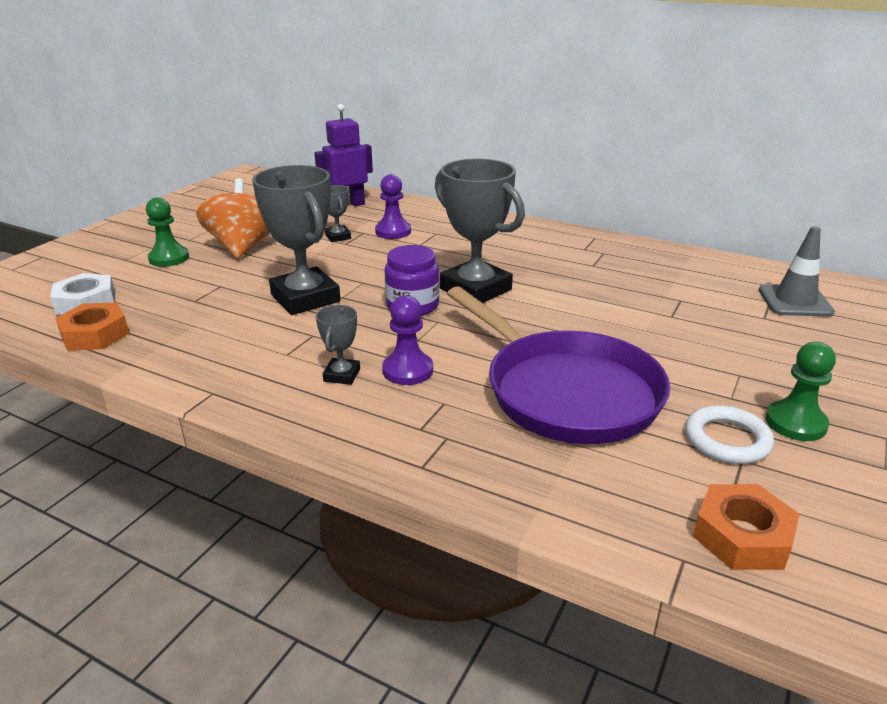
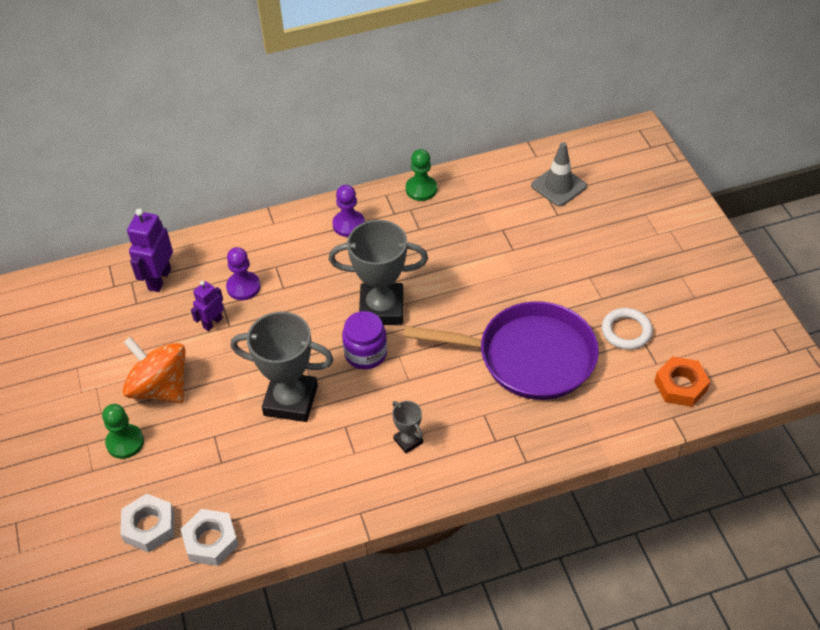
camera: 45 degrees left, 20 degrees up
orange nut [55,302,129,350] -> white nut [181,509,239,566]
grey trophy [325,185,351,242] -> purple robot [191,281,224,331]
purple pawn [382,295,433,385] -> purple pawn moved to [332,185,365,237]
green pawn [766,342,836,441] -> green pawn moved to [406,149,437,201]

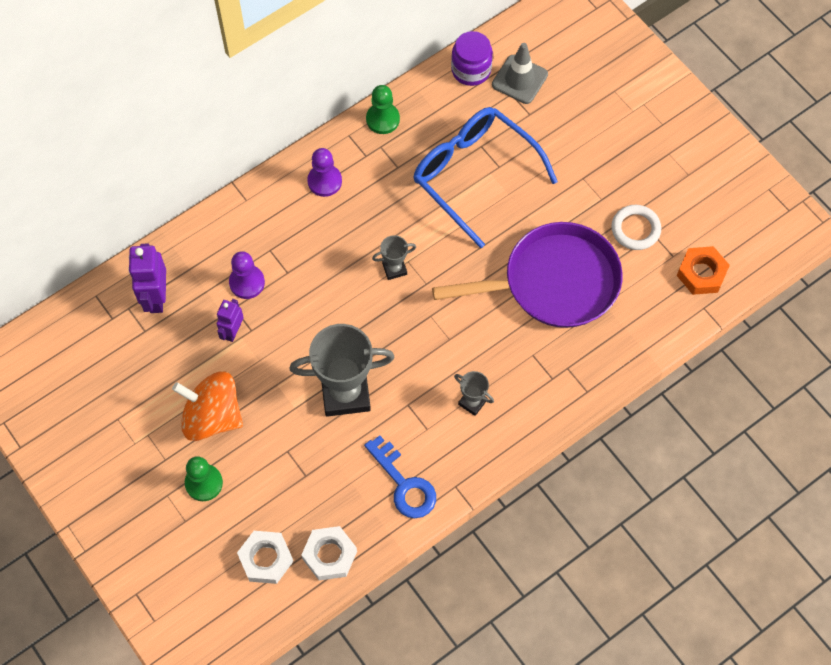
camera: 20 degrees left, 15 degrees up
grey trophy [329,220,428,325] -> grey trophy [372,235,416,280], size x0.47
purple jar [342,311,387,370] -> purple jar moved to [451,31,493,86]
none -> blue key [364,435,436,518]
none -> blue glasses [413,107,558,248]

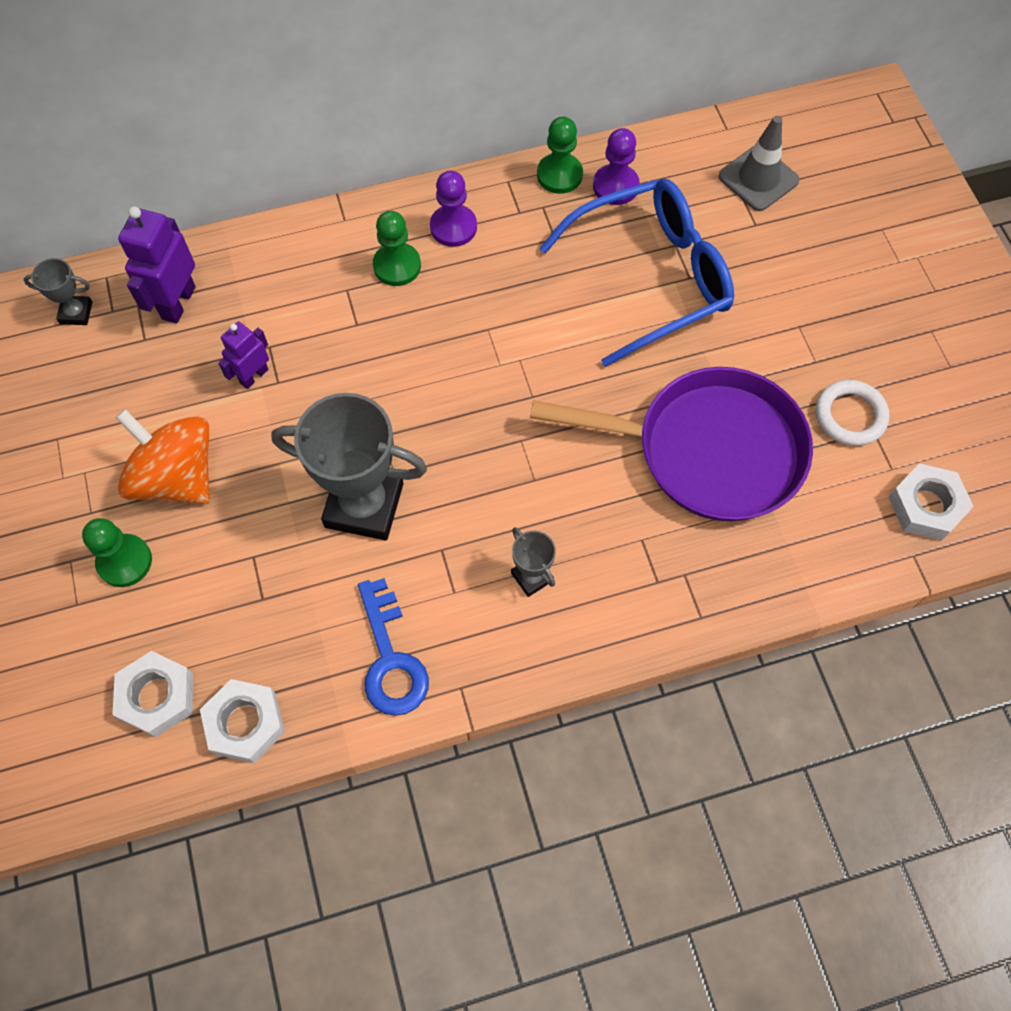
camera: 20 degrees right, 0 degrees up
purple pawn [229,251,265,299] -> purple pawn moved to [593,128,640,205]
grey trophy [372,235,416,280] -> grey trophy moved to [24,258,93,325]
blue glasses [413,107,558,248] -> blue glasses turned 90 degrees clockwise [539,178,734,367]
purple jar [451,31,493,86] -> none
orange nut [677,246,730,295] -> white nut [888,463,974,540]
none -> green pawn [373,211,421,286]

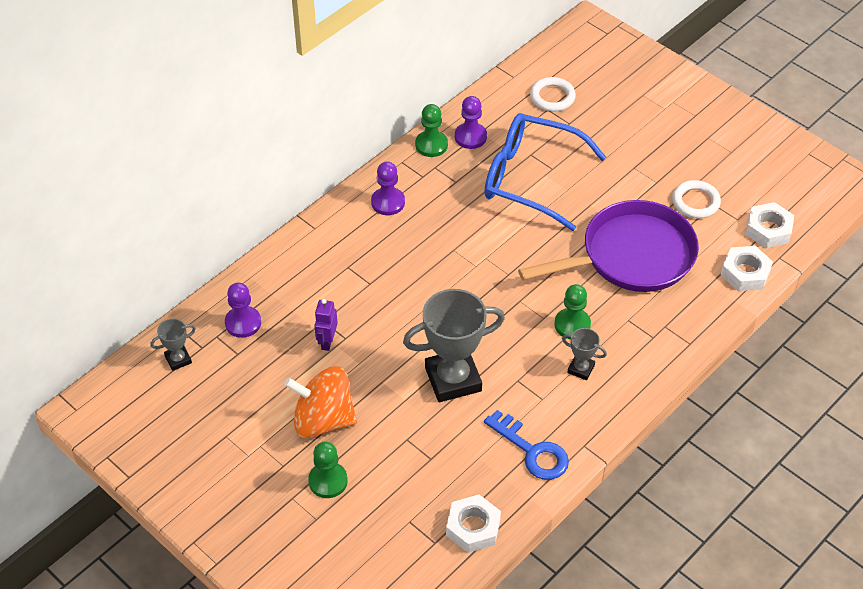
camera: 30 degrees left, 15 degrees down
white nut [112,651,193,737] -> white nut moved to [721,246,773,291]
purple robot [118,207,196,323] -> purple pawn [225,282,261,338]
green pawn [373,211,421,286] -> green pawn moved to [554,284,591,339]
blue glasses [539,178,734,367] -> blue glasses turned 105 degrees counterclockwise [484,113,606,231]
grey traffic cone [718,116,800,211] -> white ring [530,77,576,111]

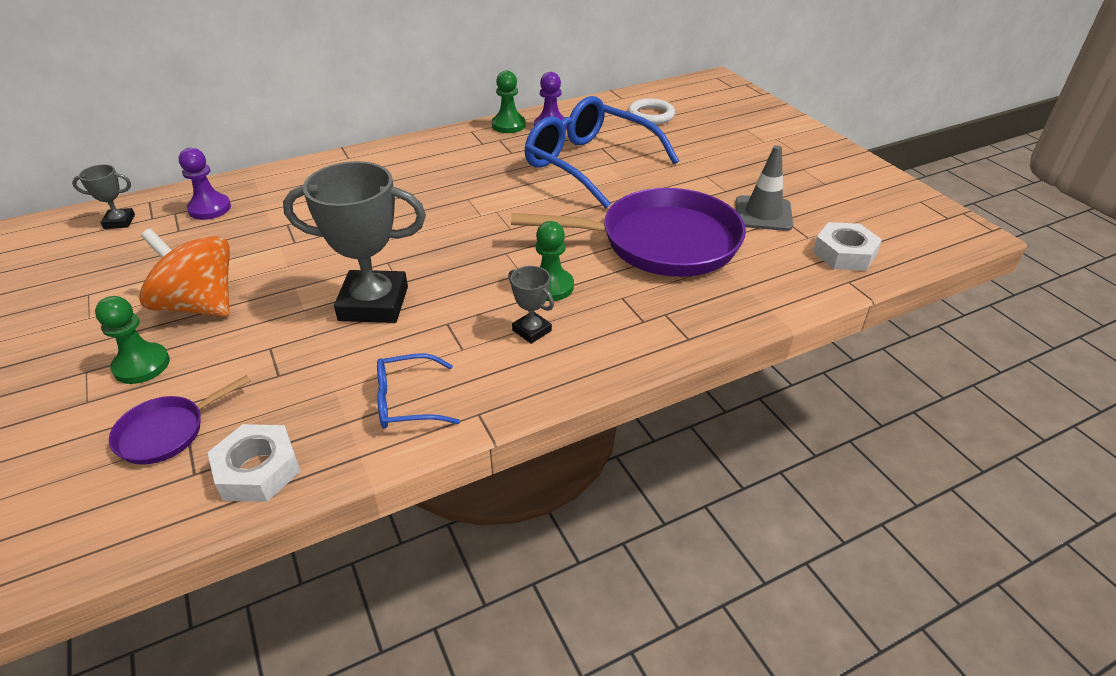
camera: 20 degrees right, 10 degrees down
purple robot [314,299,338,351] -> none
purple pawn [371,162,405,215] -> none
blue key [484,410,569,480] -> blue glasses [377,354,460,429]
white ring [672,180,721,219] -> grey traffic cone [736,145,793,231]
white nut [721,246,773,291] -> none
none -> purple pan [109,375,251,465]

